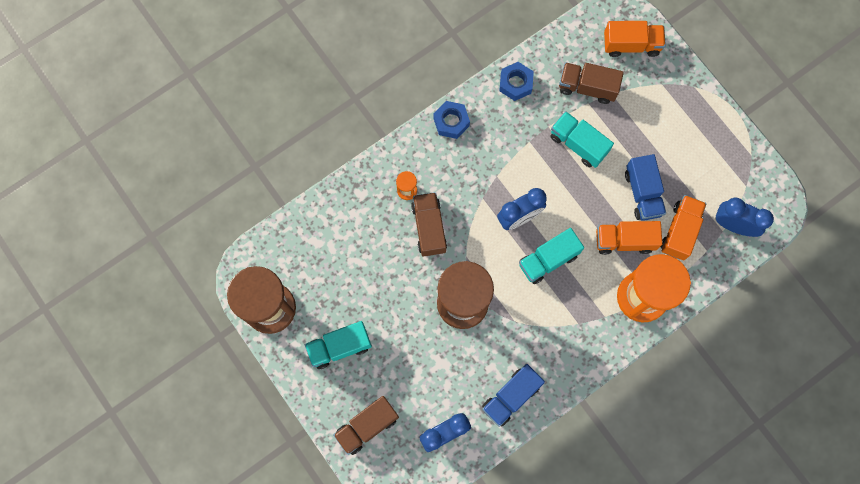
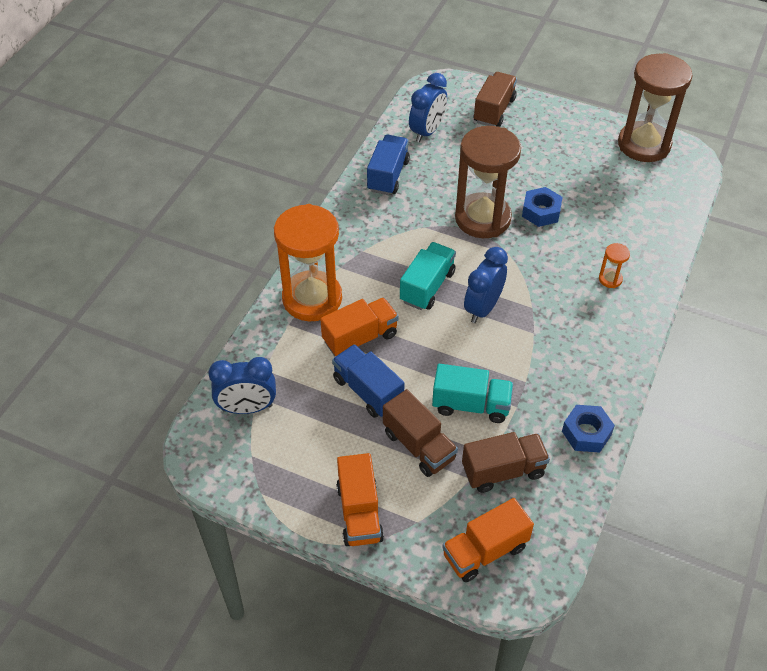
camera: 150 degrees right, 25 degrees down
turquoise truck [305,321,372,369] -> none
brown truck [411,192,447,257] -> brown truck moved to [383,389,458,477]
blue nut [433,101,470,139] -> blue nut moved to [522,187,562,227]
orange truck [661,195,707,260] -> orange truck moved to [336,453,384,546]

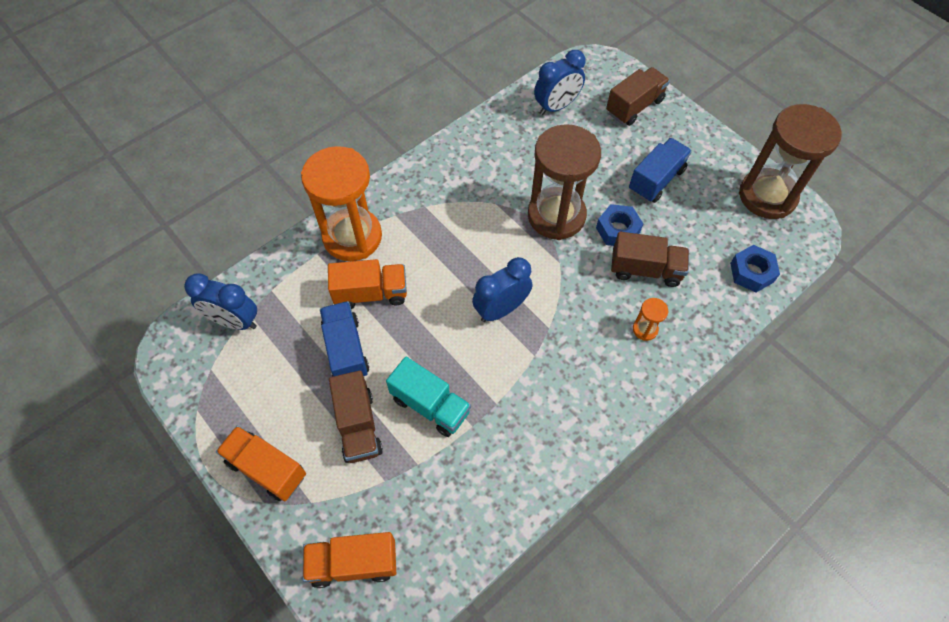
camera: 25 degrees right, 10 degrees up
orange truck [336,453,384,546] -> orange truck turned 105 degrees clockwise [216,426,306,501]
blue truck [367,135,410,195] -> blue truck moved to [629,138,692,203]
turquoise truck [400,242,456,310] -> none
brown truck [462,432,550,493] -> brown truck moved to [611,232,689,287]
blue nut [562,405,615,453] -> blue nut moved to [730,245,780,292]

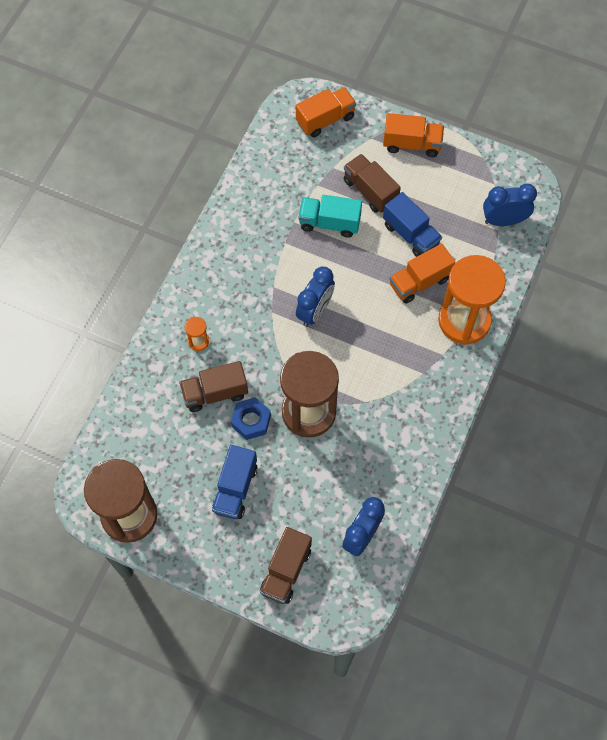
camera: 155 degrees right, 5 degrees up
blue nut [730,245,780,292] -> none

